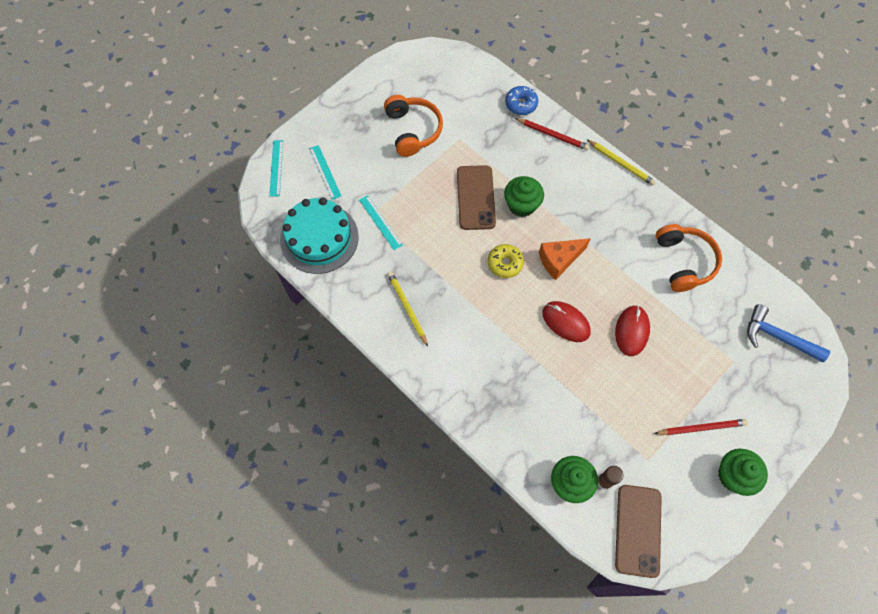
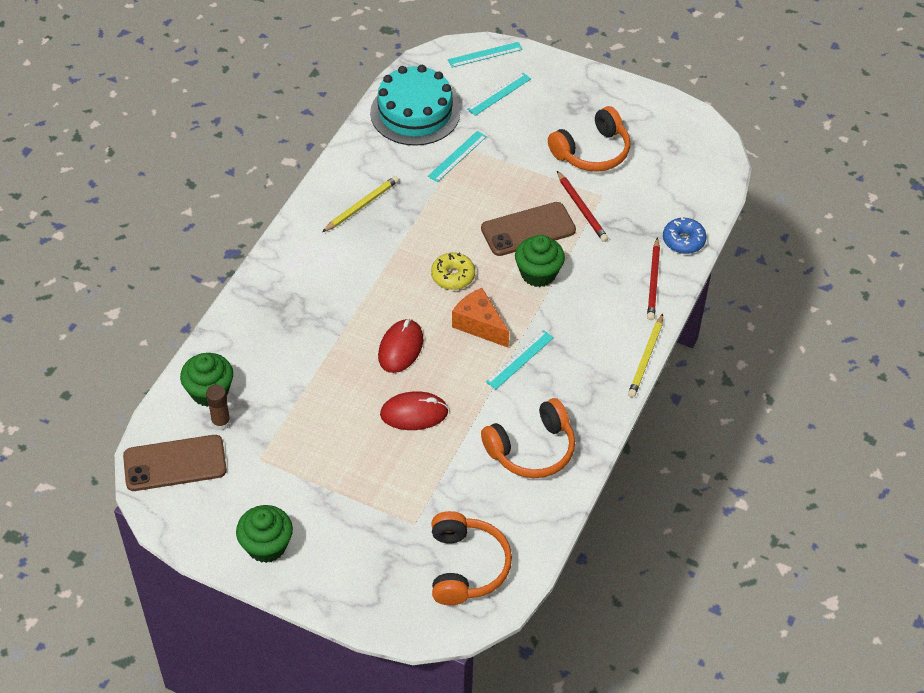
camera: 70 degrees right, 15 degrees down
red pencil [654,419,748,435] -> red pencil moved to [557,171,608,242]
blue hammer [747,304,830,362] -> orange headphones [431,511,512,605]
none -> turquoise ruler [486,330,554,389]

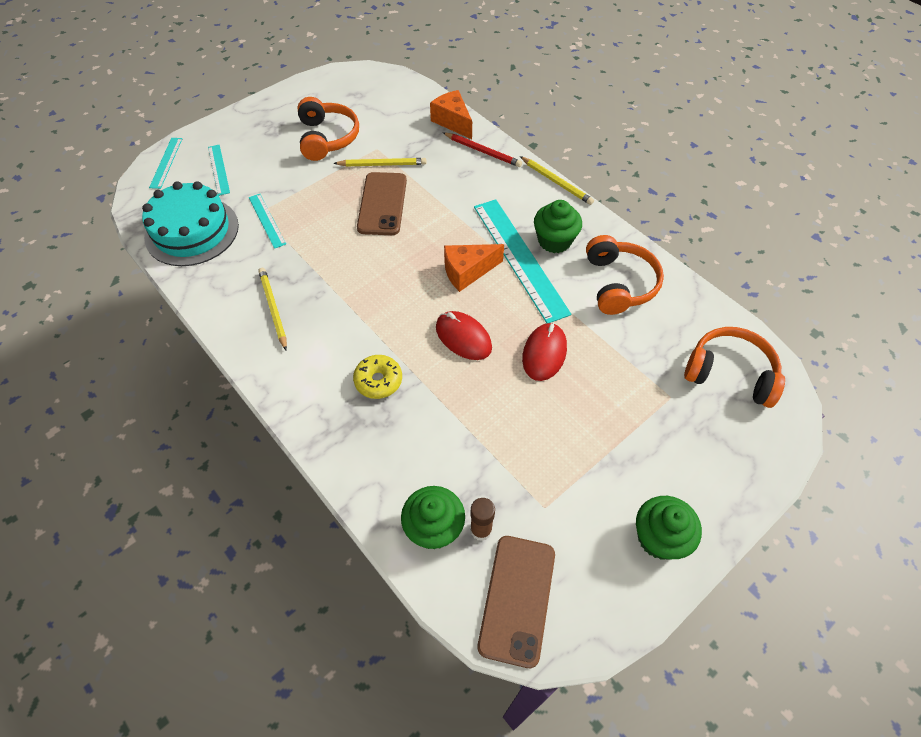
camera: 65 degrees left, 5 degrees up
yellow donut [431,253,475,290] -> yellow donut moved to [353,355,402,399]
turquoise ruler [486,330,554,389] -> turquoise ruler [474,199,571,323], size x2.03
green cupcake [515,235,565,287] -> green cupcake moved to [534,200,582,253]
red pencil [557,171,608,242] -> yellow pencil [333,158,427,167]
blue donut [663,217,707,254] -> orange cheese [430,90,472,139]

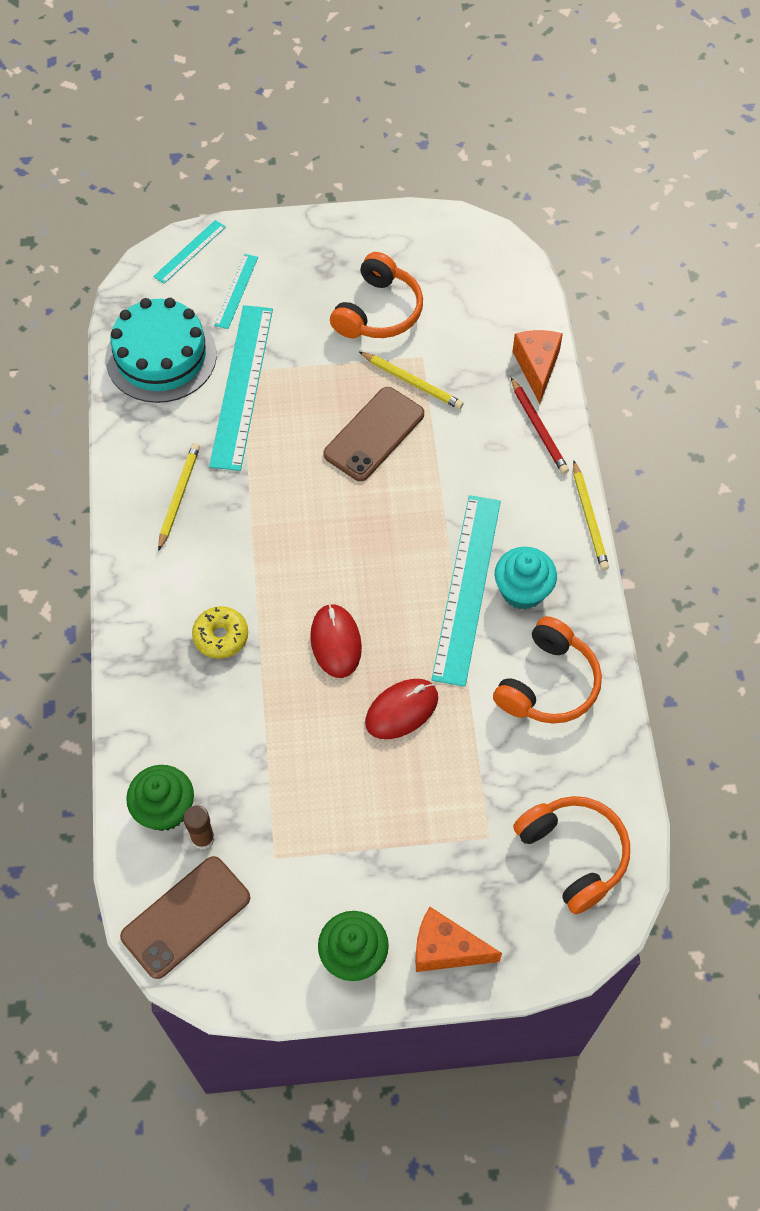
camera: 35 degrees right, 5 degrees up
turquoise ruler [249,194,286,249] -> turquoise ruler [209,305,273,471], size x2.03
orange cheese [444,244,504,292] -> orange cheese moved to [415,907,502,972]
green cupcake [534,200,582,253] -> turquoise cupcake [495,547,557,610]

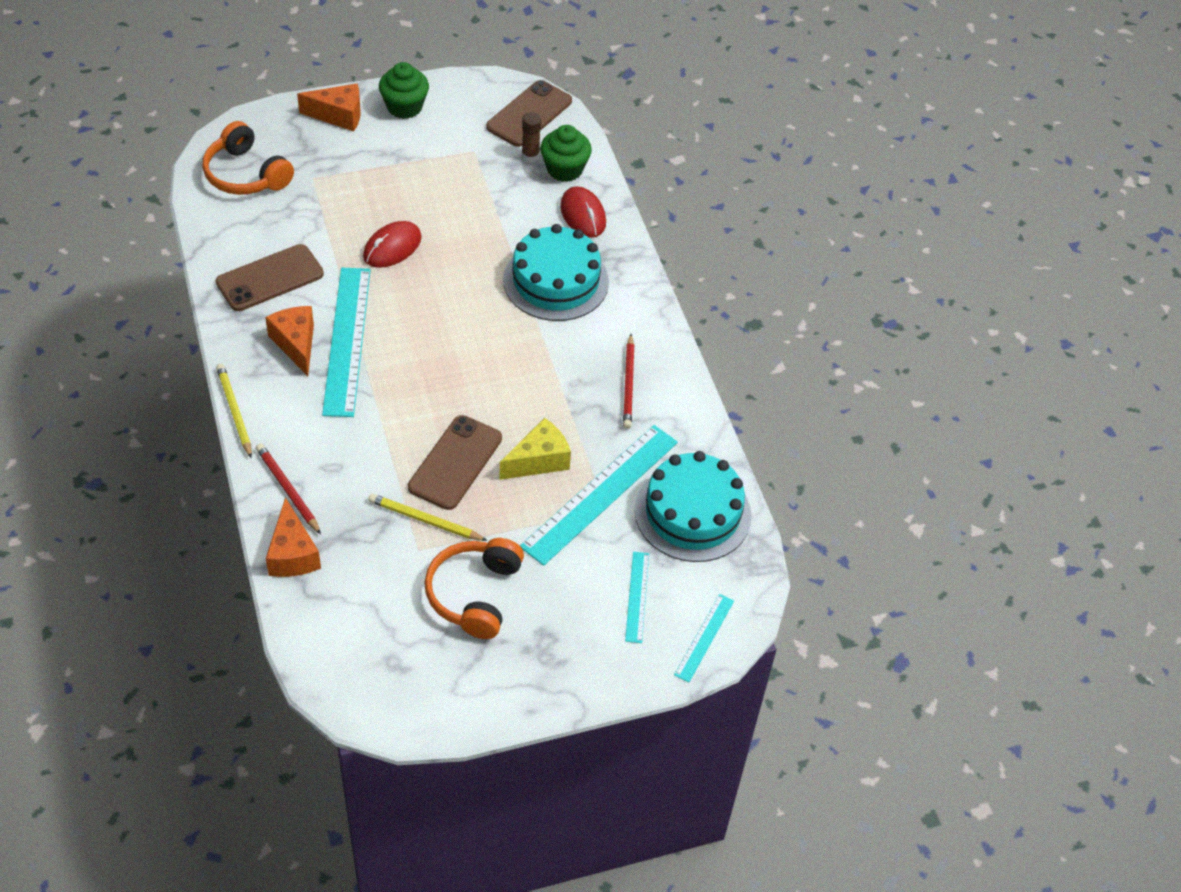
camera: 165 degrees right, 10 degrees down
yellow pencil [158,443,200,551] -> red pencil [623,334,634,429]
yellow donut [192,606,248,659] -> turquoise cake [503,224,609,321]
turquoise ruler [209,305,273,471] -> turquoise ruler turned 45 degrees clockwise [520,425,678,566]
red mouse [310,604,362,678] -> red mouse moved to [560,186,606,238]
orange headphones [493,616,602,724] -> brown phone [216,244,324,311]
turquoise cupcake [495,547,557,610] -> orange cheese [265,306,314,376]
none -> yellow cheese [499,418,571,480]

